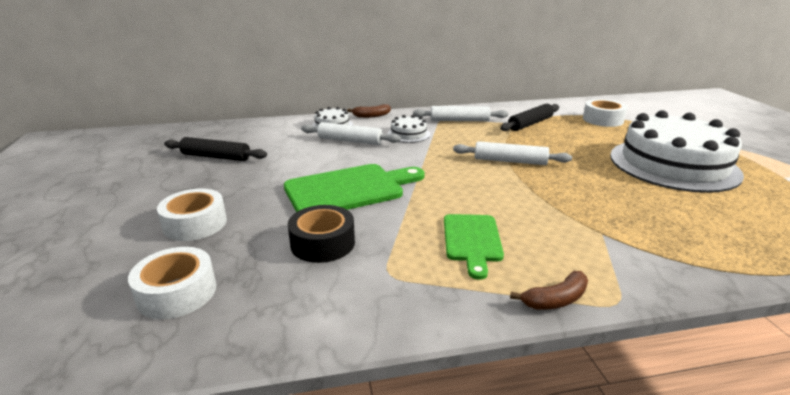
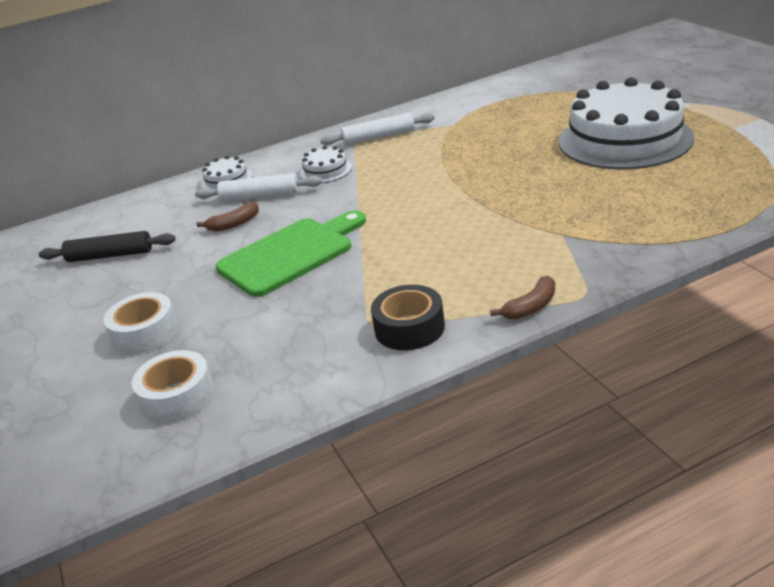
camera: 10 degrees left, 5 degrees up
black tape [288,205,355,263] -> black tape moved to [371,285,445,350]
brown banana [347,104,391,118] -> brown banana moved to [196,202,259,232]
green cutting board [444,214,504,280] -> none
white rolling pin [453,141,572,165] -> none
black rolling pin [500,104,559,131] -> none
white tape [583,99,628,127] -> none

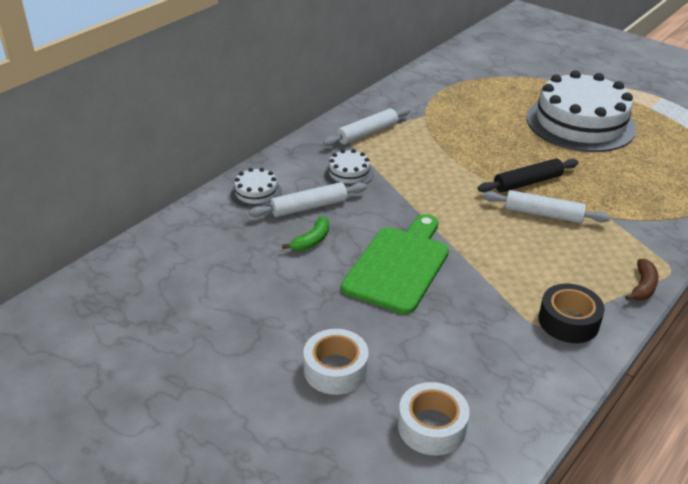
camera: 30 degrees left, 5 degrees up
black rolling pin [39,231,176,262] -> black rolling pin moved to [478,158,579,193]
brown banana [196,202,259,232] -> green banana [282,216,329,251]
none -> white rolling pin [483,190,610,223]

